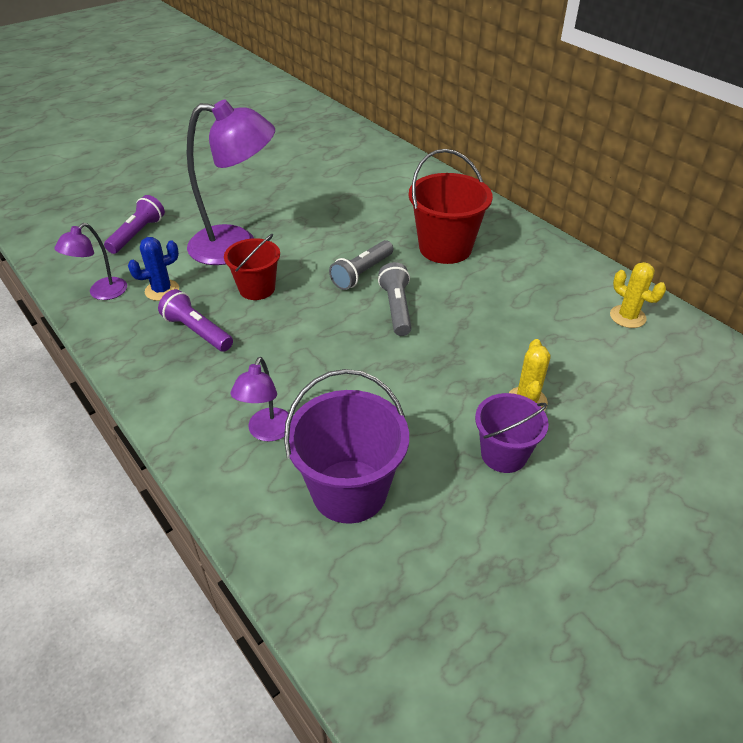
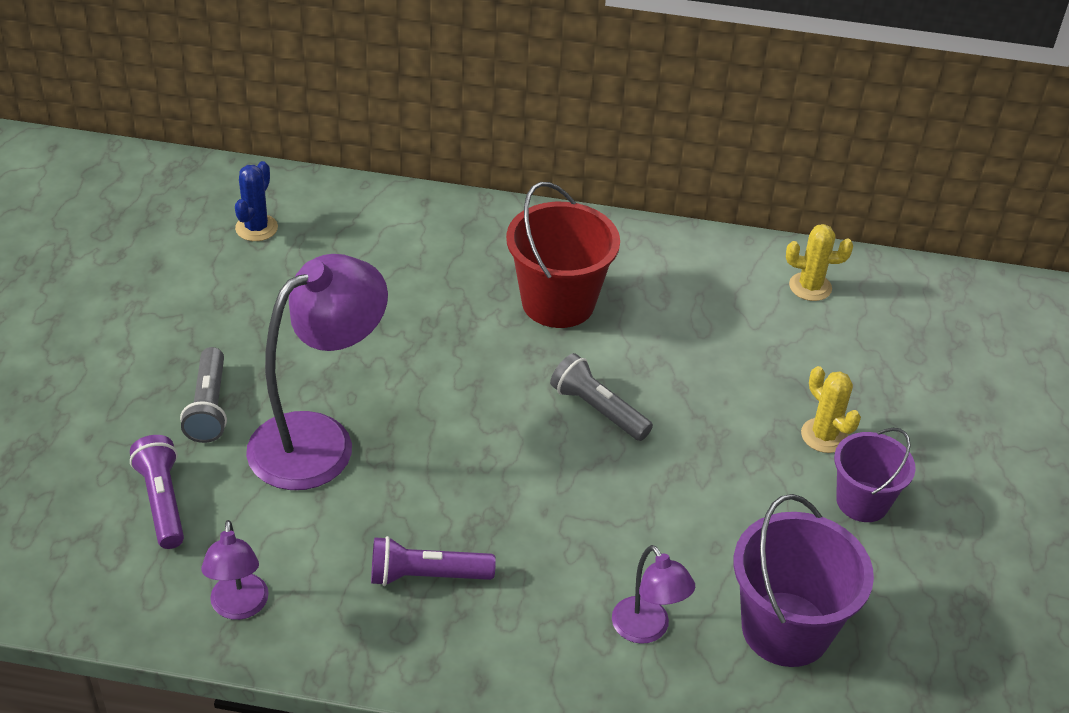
camera: 45 degrees left, 0 degrees up
blue cactus [128,237,179,301] -> blue cactus moved to [235,161,278,241]
red bucket [224,234,280,300] -> none
grey flashlight [329,240,393,290] -> grey flashlight moved to [180,347,227,443]

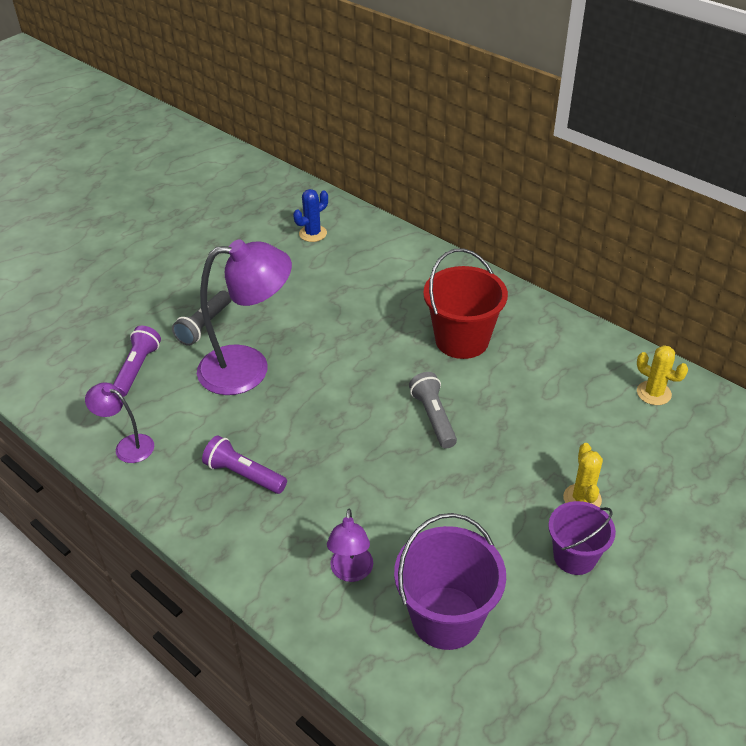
camera: 35 degrees right, 0 degrees up
purple lamp [201,520,269,620] -> purple lamp turned 90 degrees clockwise [85,382,154,463]

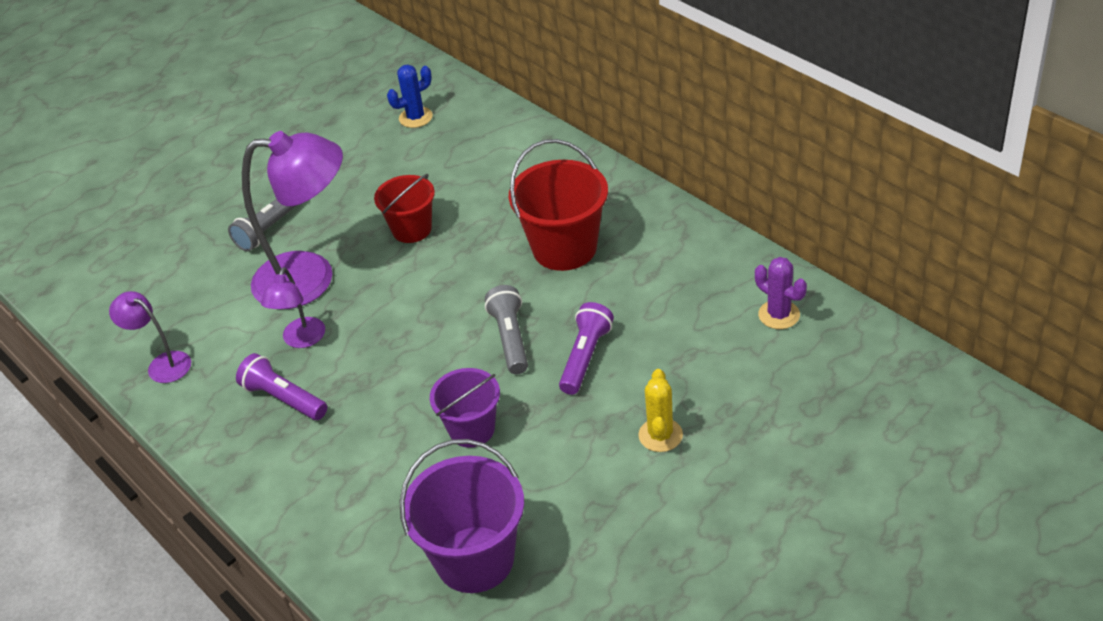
camera: 10 degrees right, 0 degrees up
purple flashlight [113,326,161,397] -> purple flashlight moved to [559,302,614,395]
purple lamp [327,509,373,582] -> purple lamp moved to [261,267,325,348]
purple bucket [548,501,616,575] -> purple bucket moved to [430,368,500,448]
yellow cactus [637,345,688,405] -> purple cactus [755,257,807,329]
none -> red bucket [374,174,435,243]

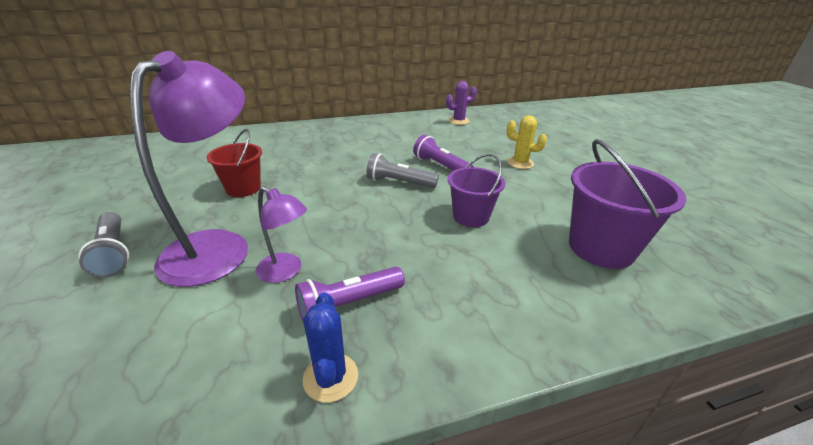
camera: 70 degrees left, 10 degrees down
purple lamp [109,291,191,383] -> none
blue cactus [387,65,433,128] -> blue cactus moved to [303,292,358,402]
red bucket [509,139,608,271] -> none

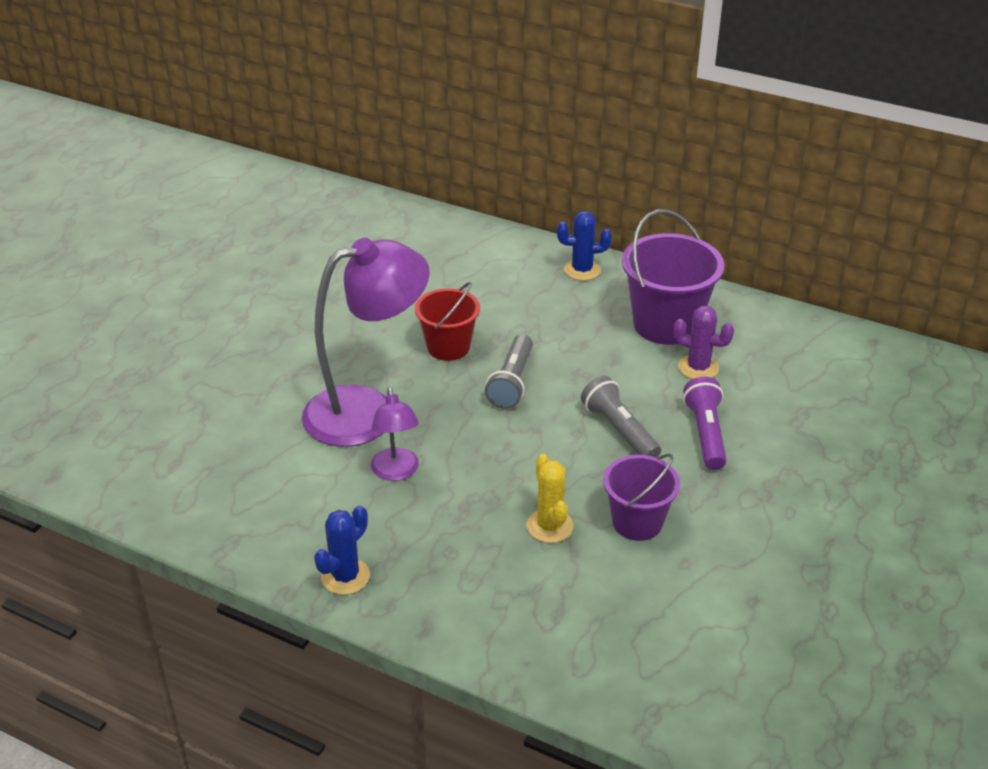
camera: 45 degrees right, 5 degrees up
grey flashlight [78,212,129,278] -> grey flashlight moved to [485,334,533,409]
purple flashlight [295,267,405,321] -> none
purple cactus [446,81,477,125] -> purple cactus moved to [673,306,734,379]
yellow cactus [507,115,547,169] -> yellow cactus moved to [526,454,574,543]
purple bucket [569,139,686,269] -> purple bucket moved to [622,209,724,345]
none -> blue cactus [557,211,612,281]

